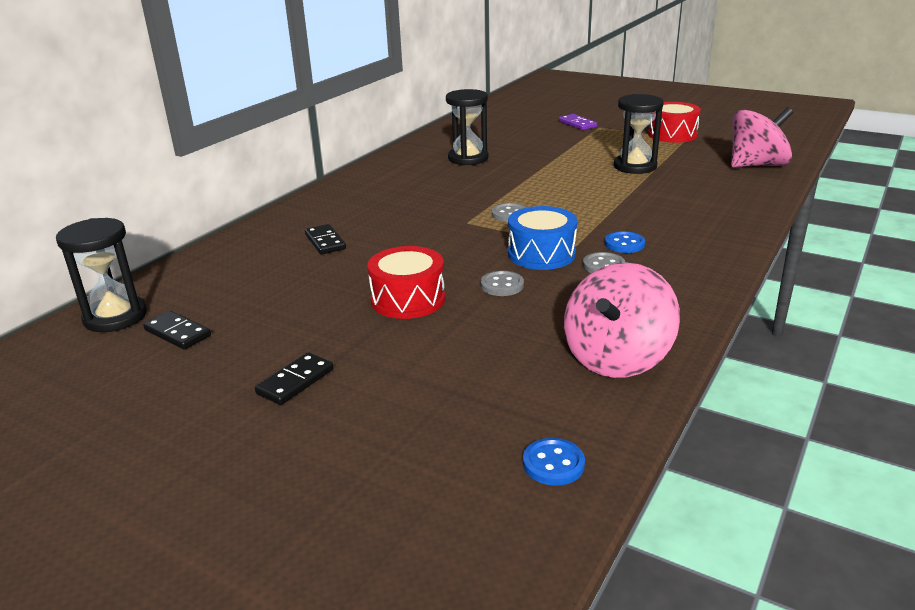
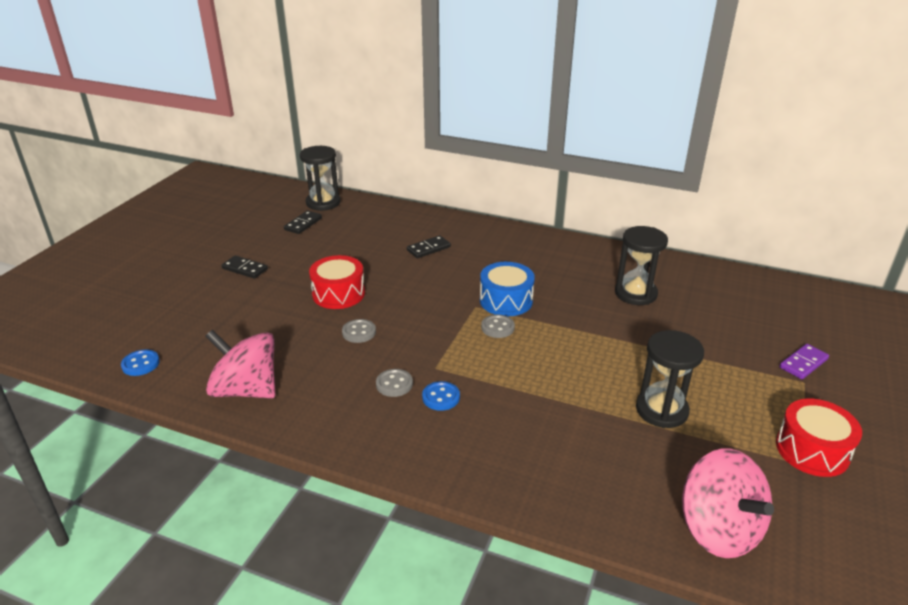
camera: 80 degrees right, 5 degrees up
blue drum [508,206,577,270] -> blue drum moved to [480,262,535,316]

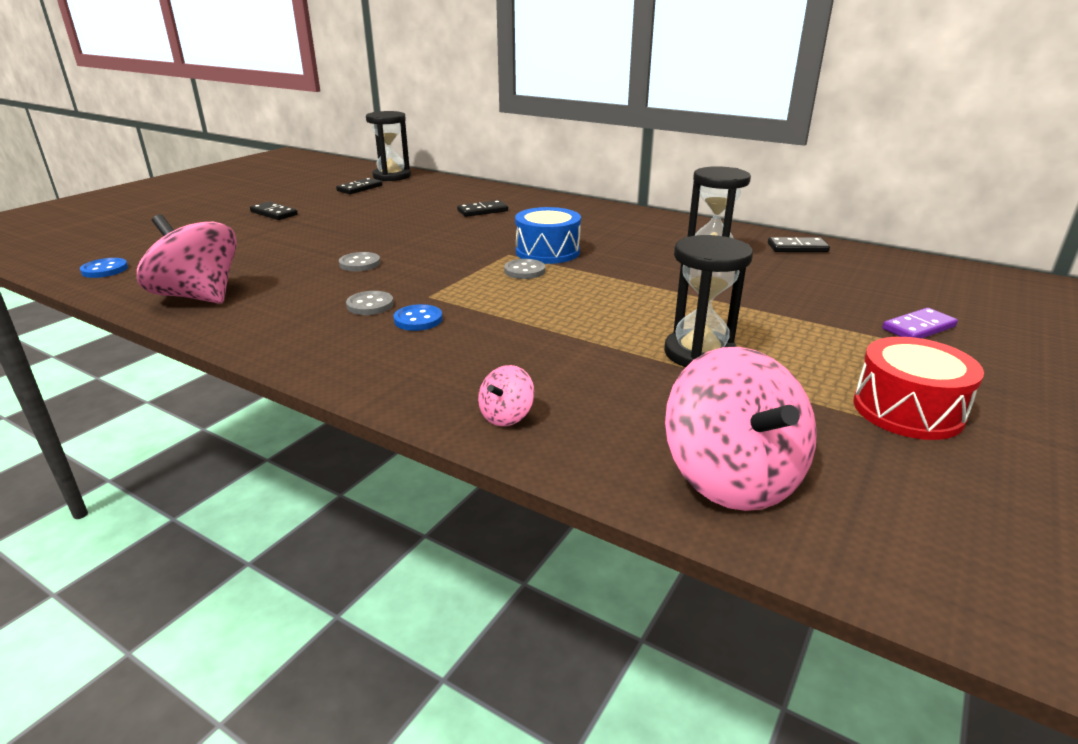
camera: 10 degrees right, 5 degrees down
red drum [309,255,365,309] -> none
none -> pink spinning top [478,365,534,426]
none -> black domino [768,237,830,252]

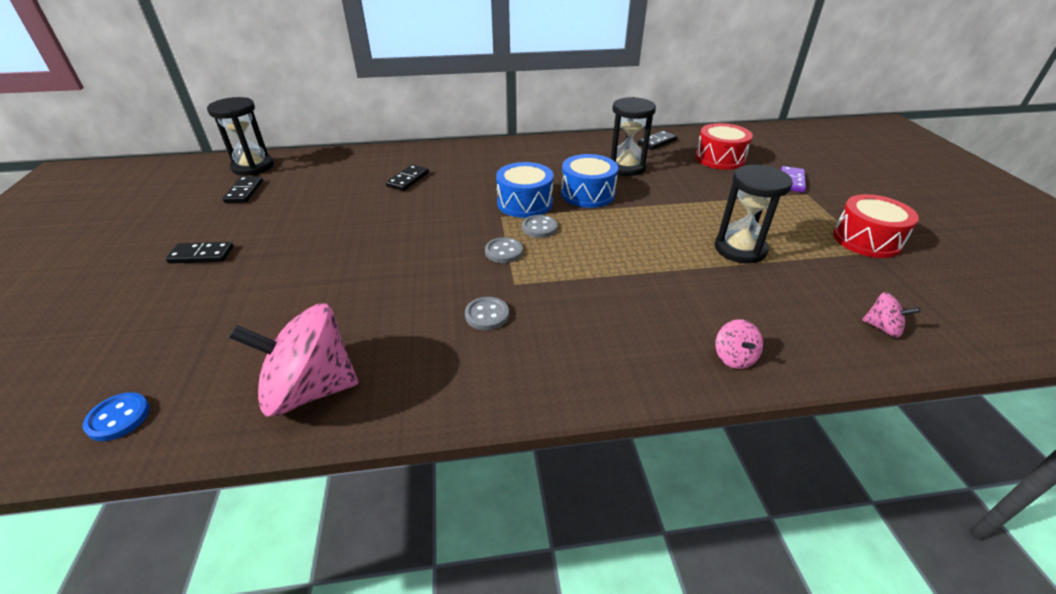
camera: 40 degrees left, 10 degrees up
grey button [339,252,380,271] -> grey button moved to [485,237,523,263]
blue button [394,304,442,331] -> none
pink spinning top [665,347,817,511] -> pink spinning top [862,292,920,338], size x0.45
none -> blue drum [561,154,618,208]
none -> red drum [695,123,753,170]

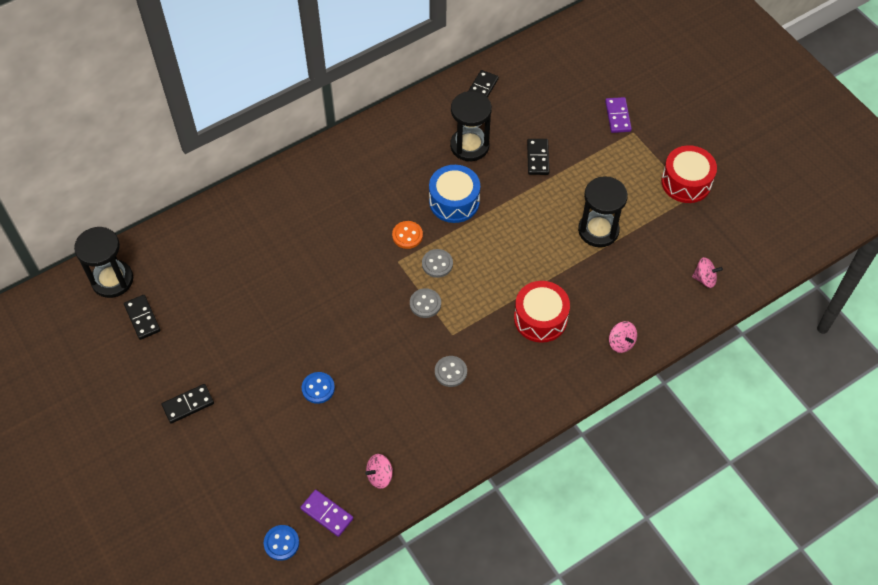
camera: 25 degrees left, 20 degrees up
pink spinning top [229,304,359,416] -> pink spinning top [365,454,393,489], size x0.45
black domino [386,165,429,191] -> black domino moved to [527,139,549,175]
blue drum [496,162,554,218] -> orange button [392,221,423,249]
red drum [695,123,753,170] -> red drum moved to [514,281,570,343]
none -> purple domino [300,490,354,537]
none -> blue button [301,372,335,404]

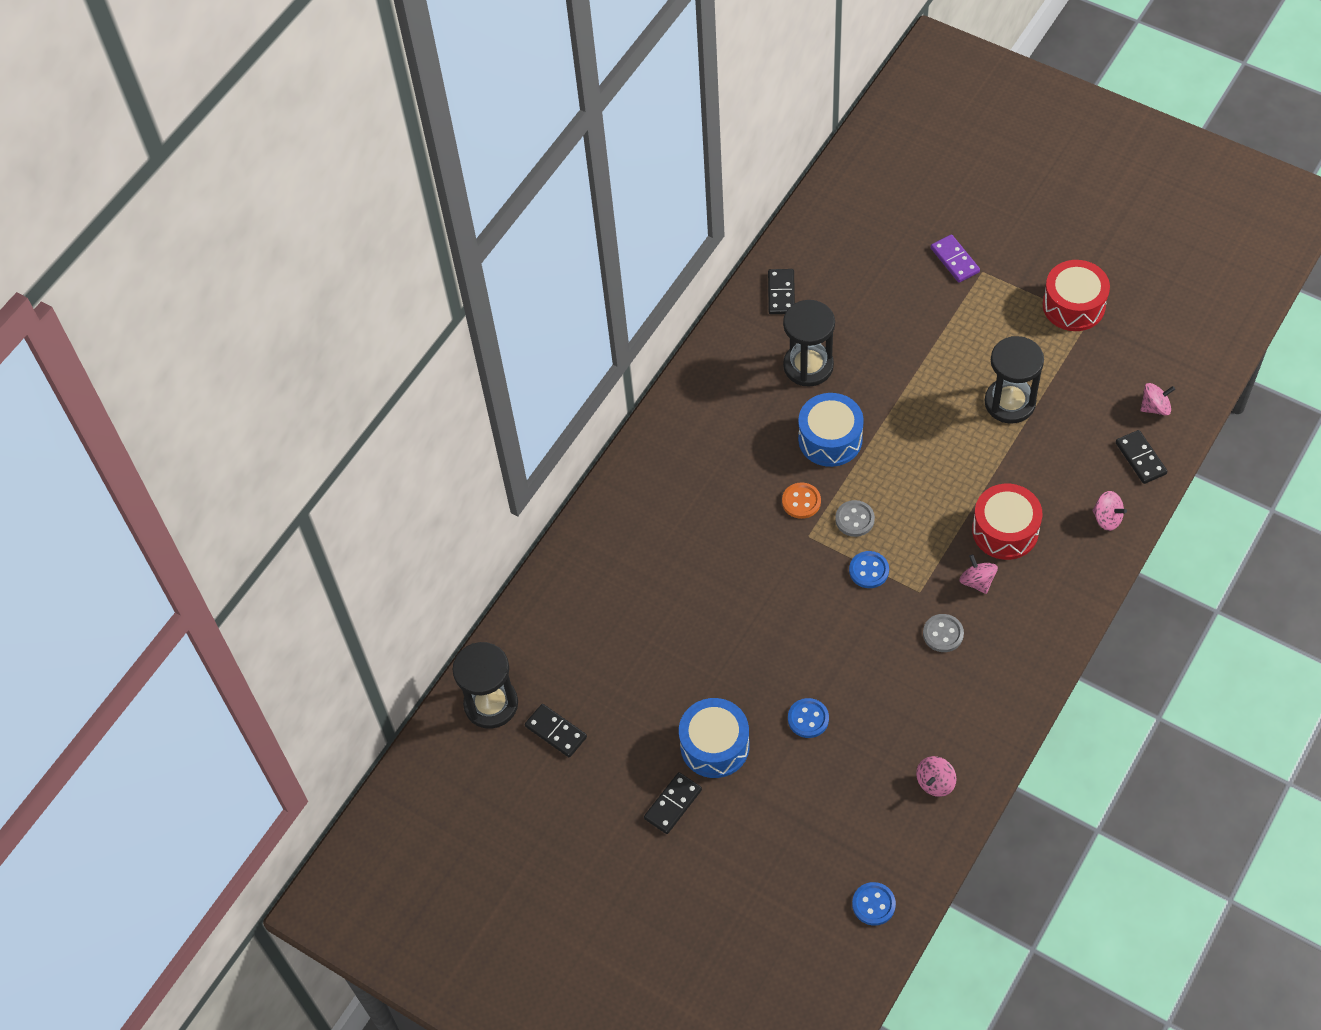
camera: 20 degrees left, 0 degrees up
purple domino [300,490,354,537] -> none
grey button [410,288,441,318] -> blue button [849,551,889,588]
black domino [527,139,549,175] -> black domino moved to [1116,430,1168,484]
none -> blue drum [679,698,750,778]
none -> pink spinning top [959,554,998,594]

